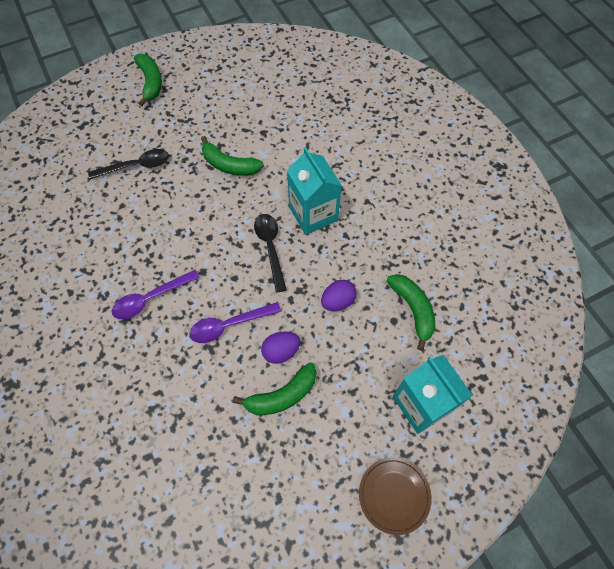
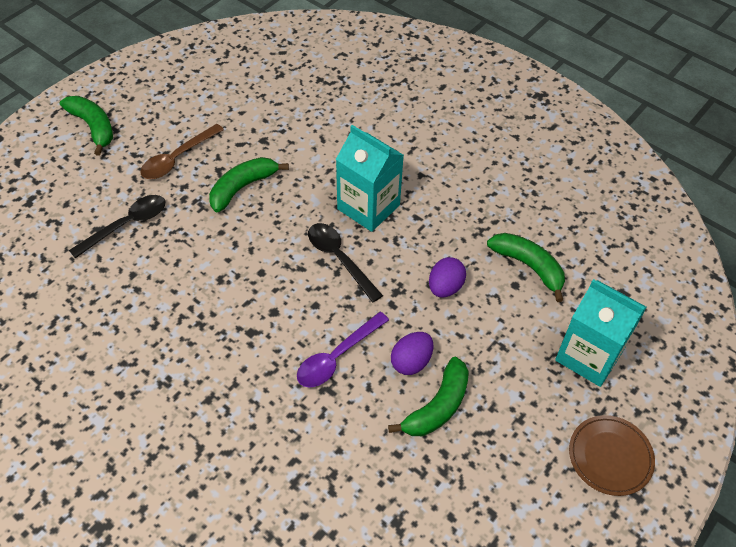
camera: 25 degrees left, 10 degrees down
purple spoon [112,270,200,320] -> none
green banana [201,136,264,176] -> green banana turned 135 degrees clockwise [209,157,289,212]
none -> brown spoon [140,124,224,179]

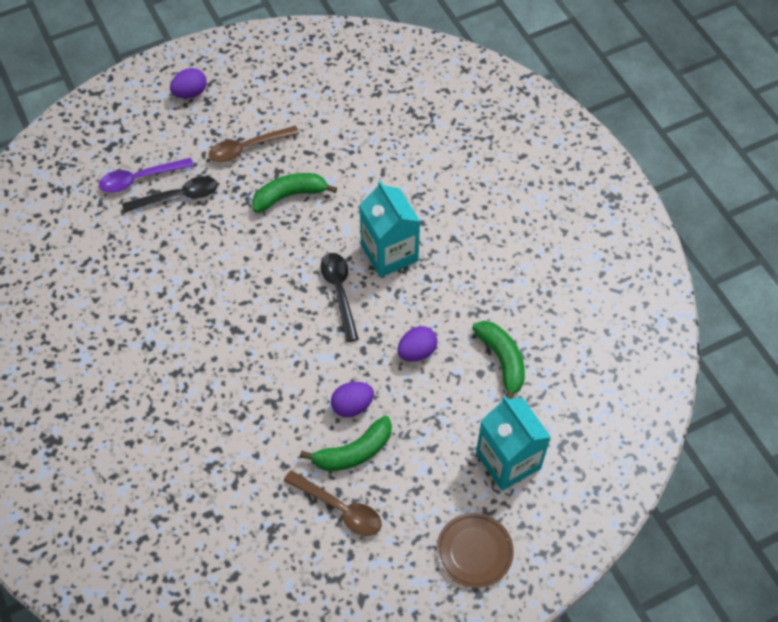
camera: 25 degrees right, 5 degrees up
green banana [60,96,113,156] -> purple egg [170,68,207,98]
purple spoon [297,312,389,388] -> purple spoon moved to [99,158,194,193]
none -> brown spoon [284,470,382,536]

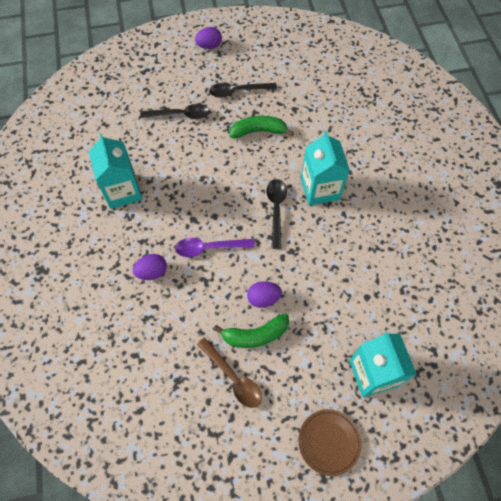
camera: 15 degrees right, 5 degrees up
purple spoon [99,158,194,193] -> purple spoon moved to [175,238,255,257]
brown spoon [209,126,299,162] -> black spoon [209,83,277,98]
purple egg [397,326,438,362] -> purple egg moved to [133,254,167,280]
green banana [472,321,525,399] -> none
none -> turquoise carton [88,133,142,209]

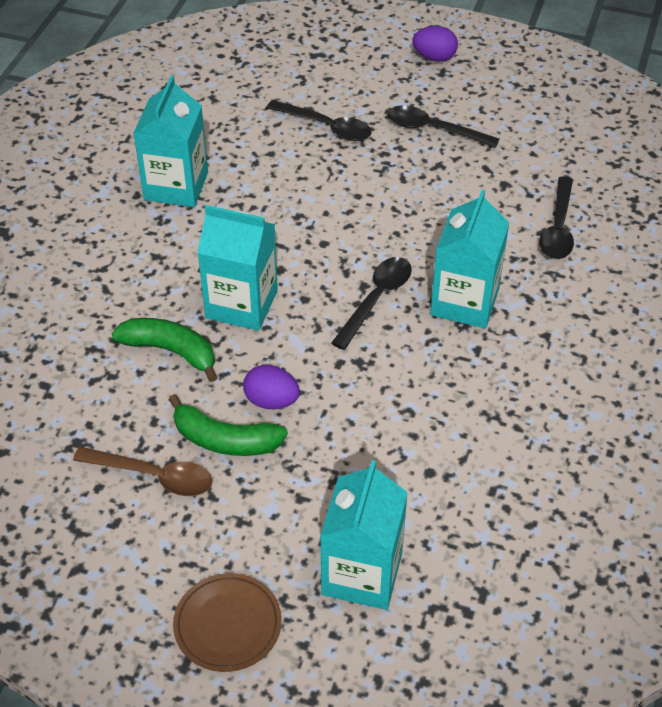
camera: 30 degrees right, 15 degrees down
purple egg [133,254,167,280] -> none
purple spoon [175,238,255,257] -> turquoise carton [197,205,278,331]
brown spoon [197,338,262,408] -> brown spoon turned 60 degrees counterclockwise [73,447,212,496]
green banana [229,116,294,138] -> green banana moved to [112,318,217,382]
none -> black spoon [539,176,574,259]

